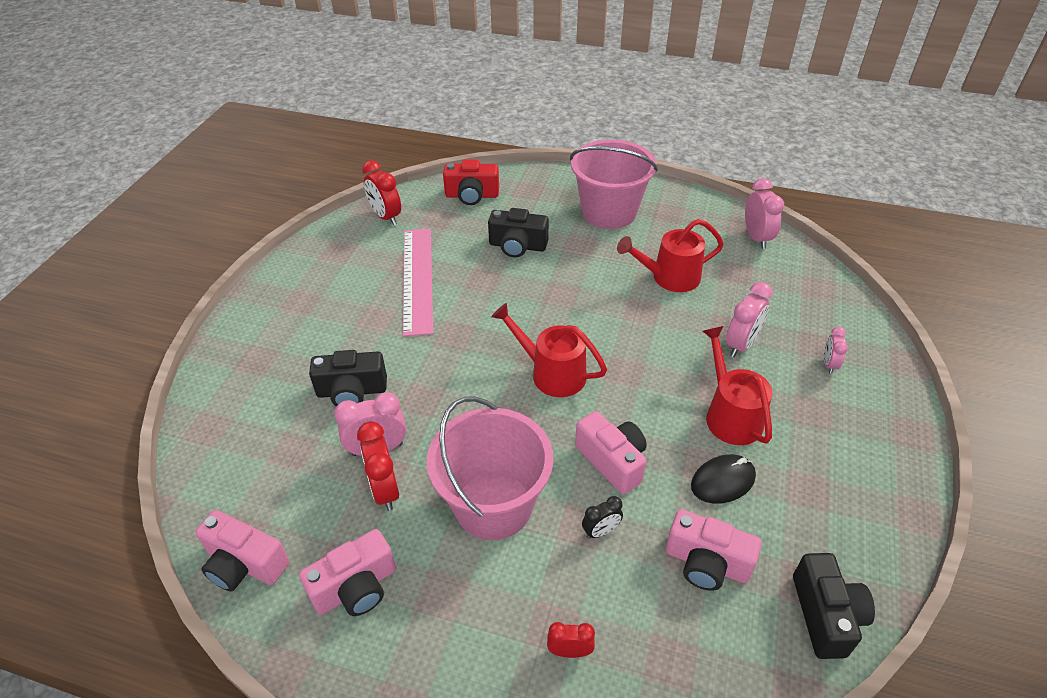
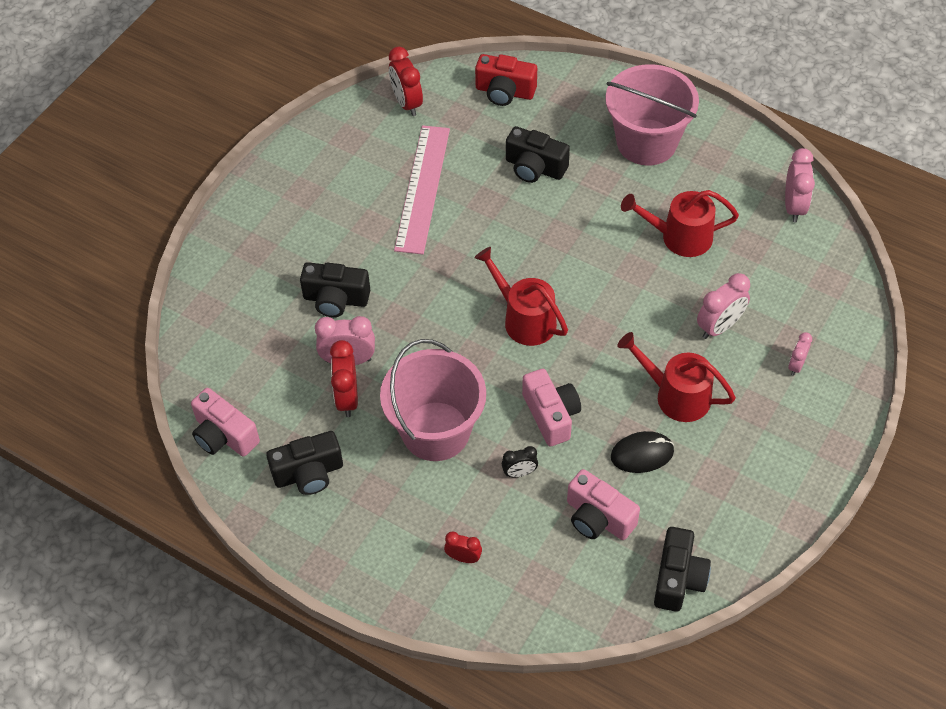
camera: 15 degrees right, 10 degrees up
pink camera [299,529,396,616] -> black camera [266,431,343,495]
red watering can [703,326,772,445] -> red watering can turned 60 degrees counterclockwise [617,332,736,422]

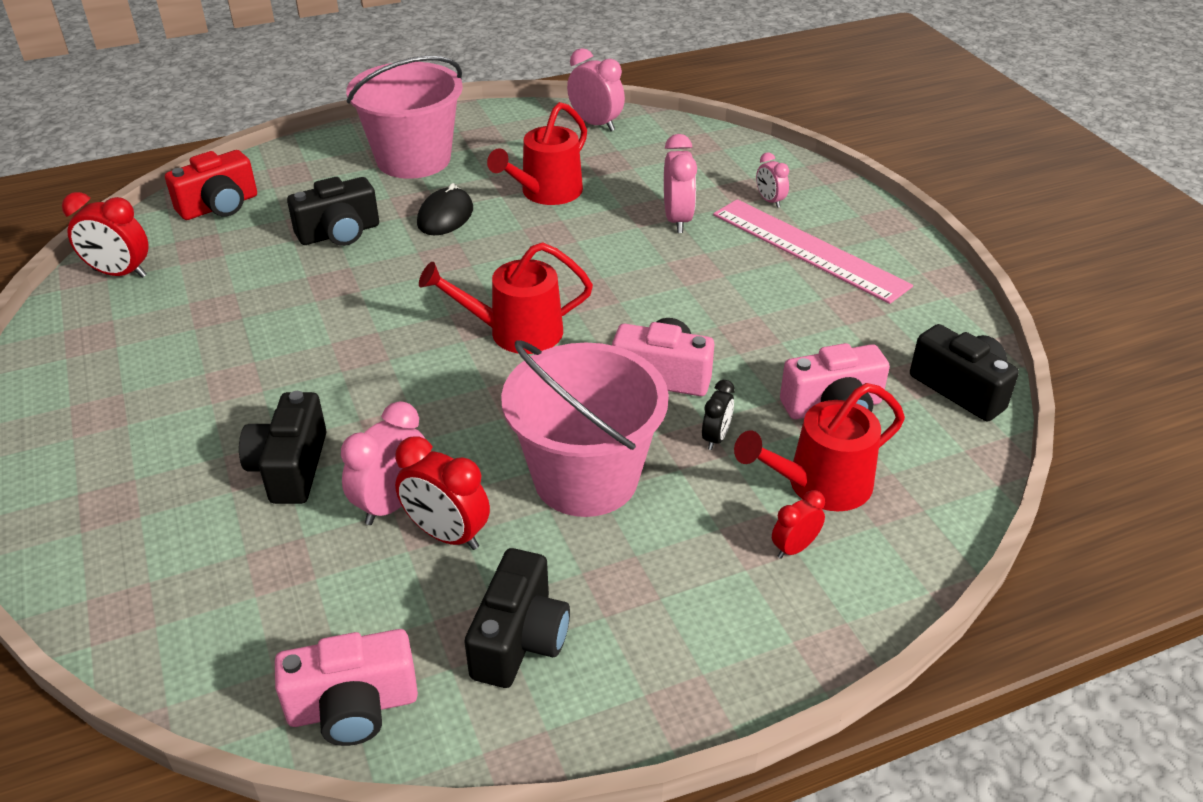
camera: 55 degrees left, 15 degrees down
black camera [300,262,370,317] -> black camera turned 135 degrees clockwise [239,391,327,504]
pink ruler [394,125,450,254] -> pink ruler moved to [713,199,913,304]
black mouse [611,431,674,473] -> black mouse moved to [417,183,473,235]
red watering can [617,332,736,422] -> red watering can moved to [734,383,905,511]

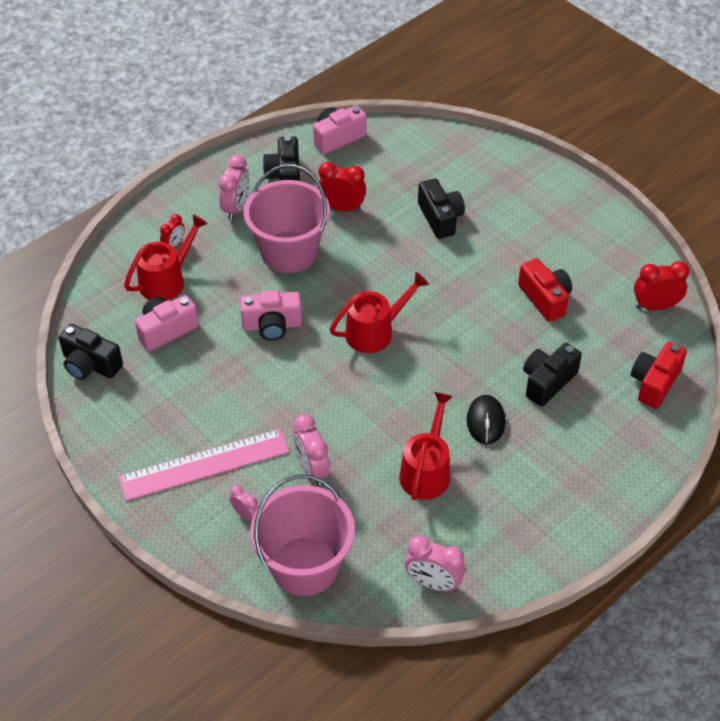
camera: 160 degrees right, 10 degrees up
pink clock [341,401,425,525] -> pink clock moved to [219,155,249,221]
pink bucket [346,56,463,179] -> pink bucket moved to [250,474,355,596]
black clock [702,380,735,450] -> none
pink ruler [713,199,913,304] -> pink ruler turned 45 degrees counterclockwise [119,429,289,501]
none -> red camera [518,258,572,322]

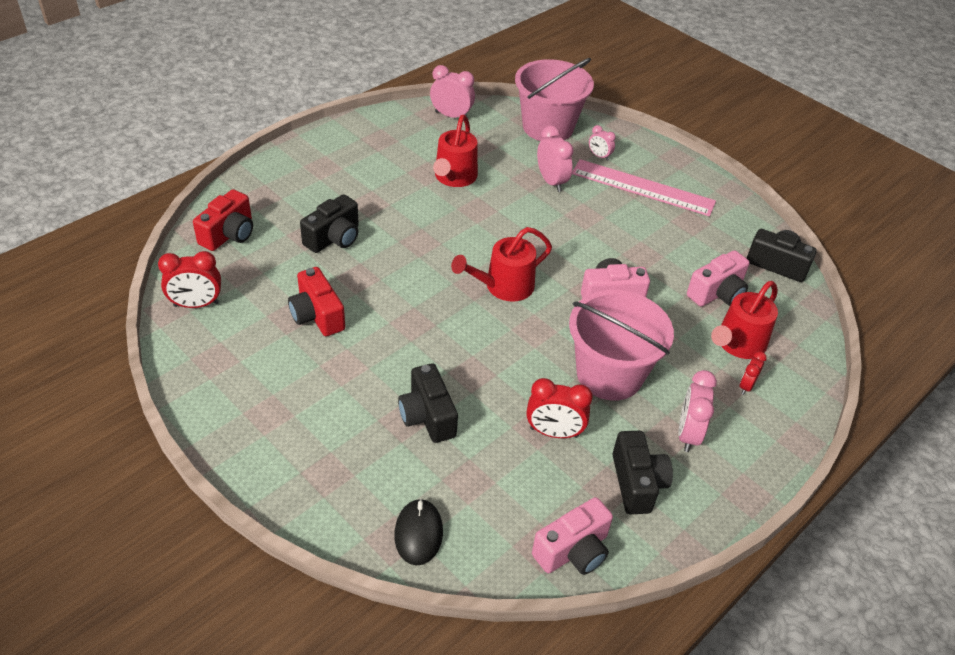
camera: 175 degrees right, 5 degrees down
pink ruler [119,429,289,501] -> pink ruler turned 45 degrees clockwise [572,159,716,216]
black mouse [467,395,506,444] -> black mouse moved to [394,498,443,565]

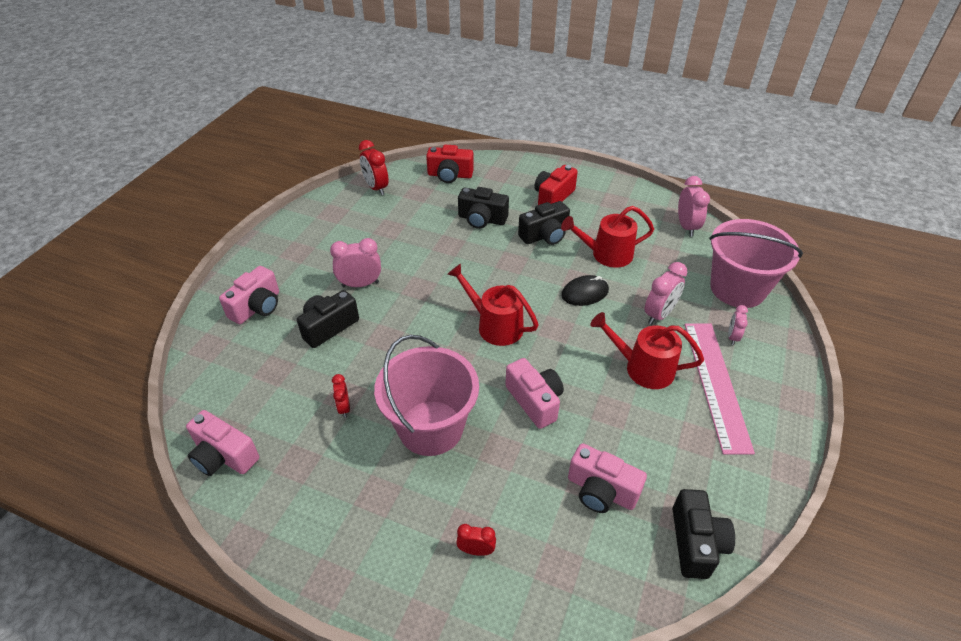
camera: 70 degrees right, 0 degrees up
red camera [288,267,345,336] -> red camera moved to [534,165,578,205]
black mouse [394,498,443,565] -> black mouse moved to [561,275,609,306]
red clock [526,378,593,438] -> red clock [332,374,350,418], size x0.59
black camera [612,431,673,514] -> black camera moved to [518,201,570,245]
pink clock [678,370,717,452] -> pink clock moved to [330,238,381,287]
red watering can [711,281,778,359] -> red watering can moved to [590,312,704,389]
none -> pink camera [219,266,279,324]

